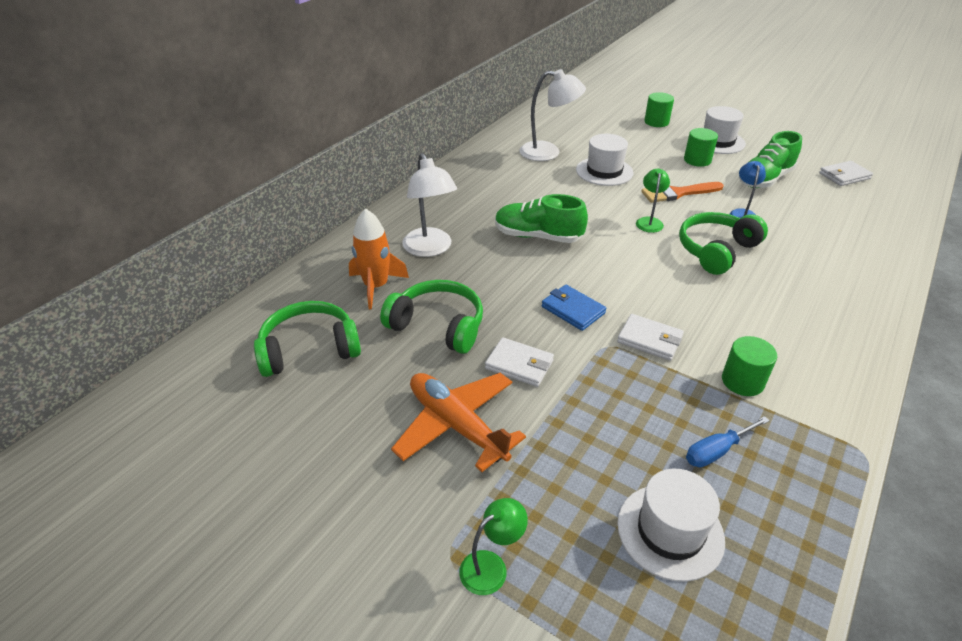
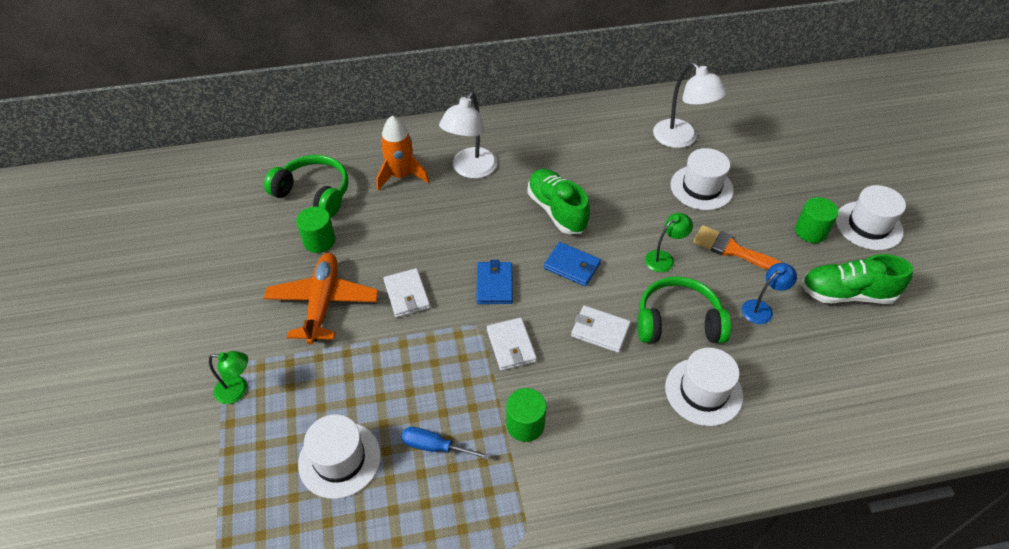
camera: 45 degrees right, 10 degrees up
green headphones [380,280,483,354] -> none
green cylinder [644,92,674,127] -> green cylinder moved to [296,207,336,253]
white wallet [819,161,873,186] -> white wallet moved to [571,305,631,353]
none -> blue wallet [544,242,601,286]
none -> white hat [665,347,743,426]

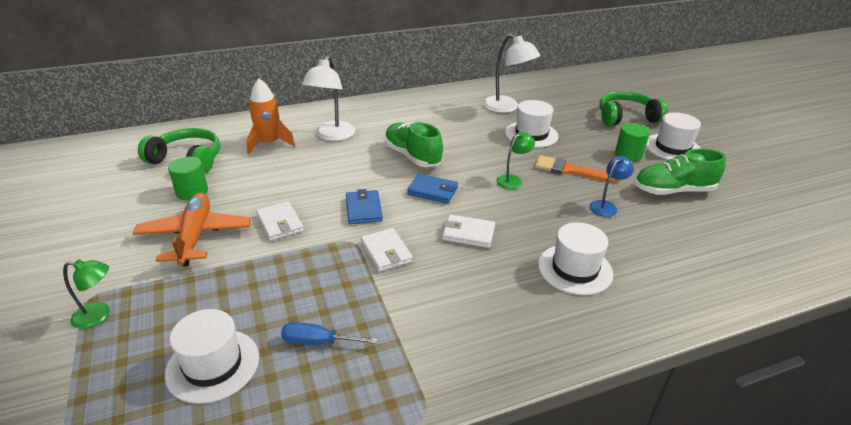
camera: 10 degrees left, 15 degrees down
green cylinder [506,388,547,442] -> none
green headphones [637,276,731,343] -> green headphones moved to [600,91,668,126]

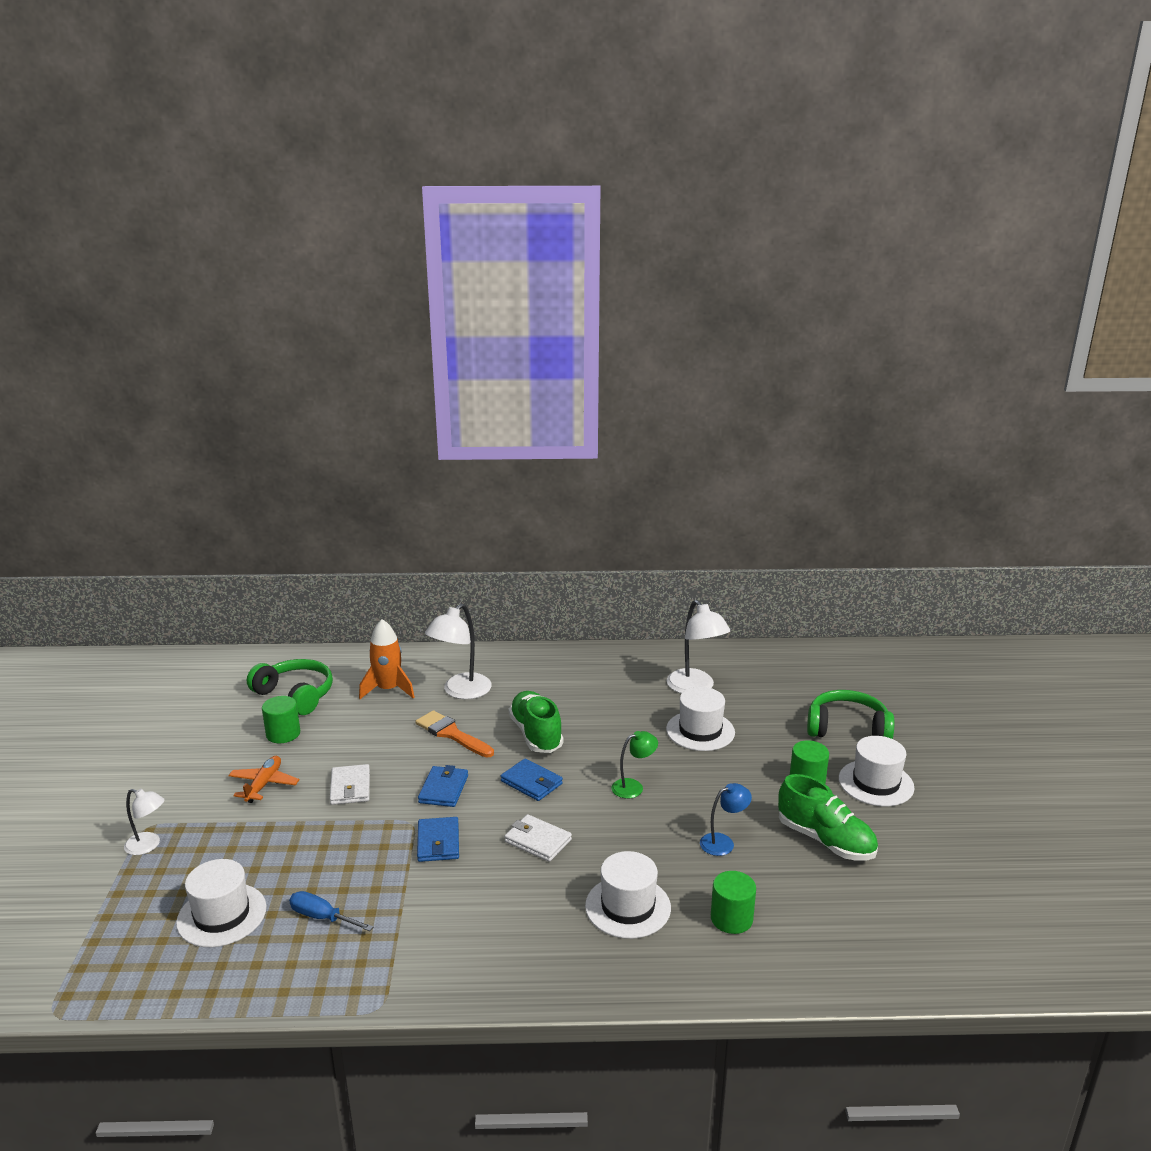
camera: 20 degrees right, 10 degrees down
green lamp [63,259,110,329] -> white lamp [124,789,164,855]
orange plane [133,193,251,267] -> orange plane [228,756,299,803], size x0.62
white wallet [361,228,413,272] -> blue wallet [417,817,459,862]
orange brush [535,155,620,183] -> orange brush moved to [415,710,494,758]
green shoe [635,149,726,195] -> green shoe turned 150 degrees counterclockwise [778,774,878,861]
none -> green cylinder [711,871,756,934]

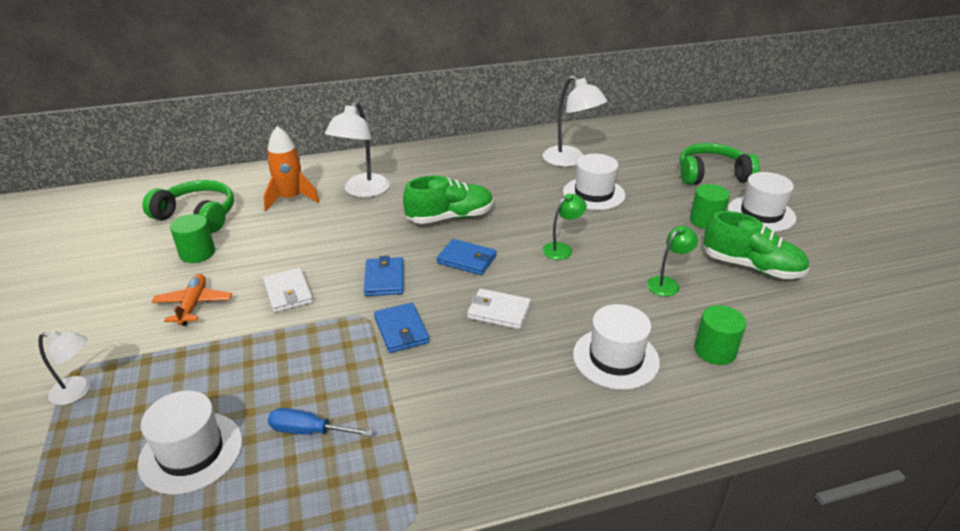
camera: 15 degrees left, 10 degrees up
orange brush [415,710,494,758] -> none
green shoe [509,691,563,753] -> green shoe turned 105 degrees clockwise [403,175,493,224]
blue lamp [700,783,752,856] -> green lamp [647,226,698,296]

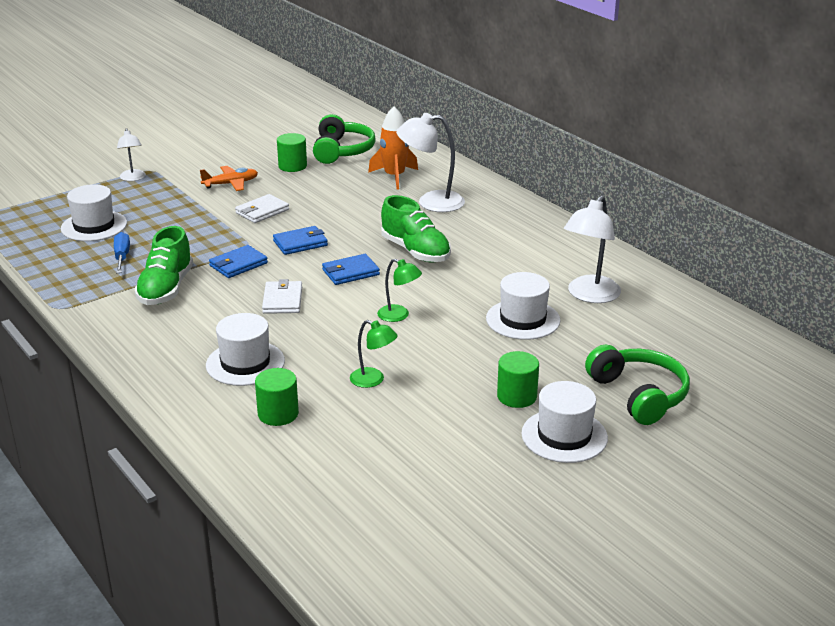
camera: 70 degrees right, 5 degrees down
blue wallet [437,239,496,275] -> blue wallet turned 60 degrees clockwise [322,254,380,285]
green shoe [704,211,809,279] -> green shoe moved to [134,226,193,305]

